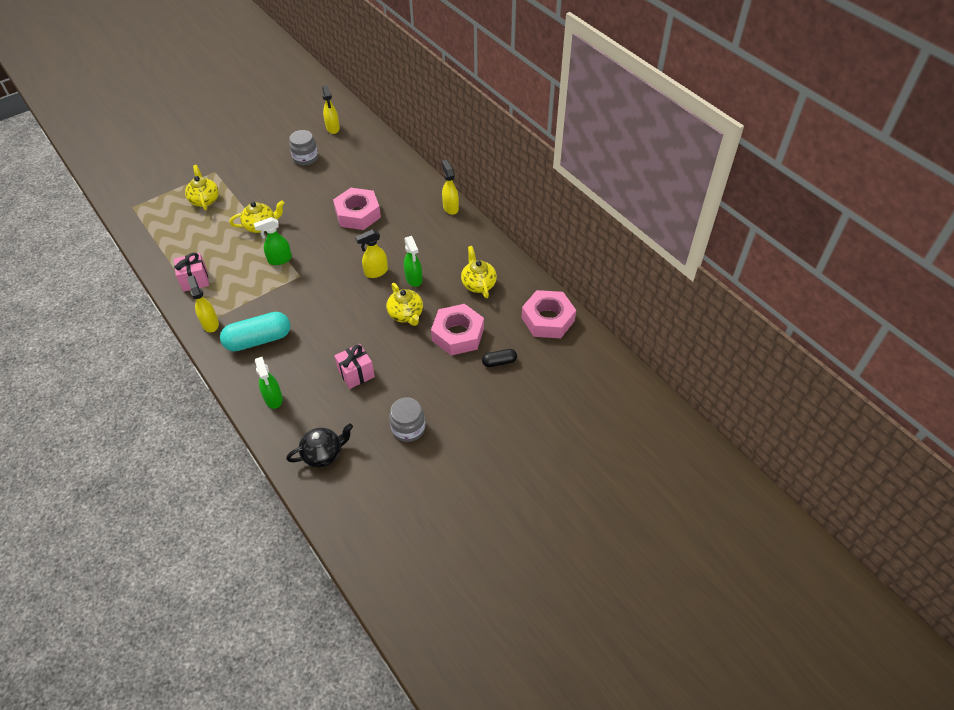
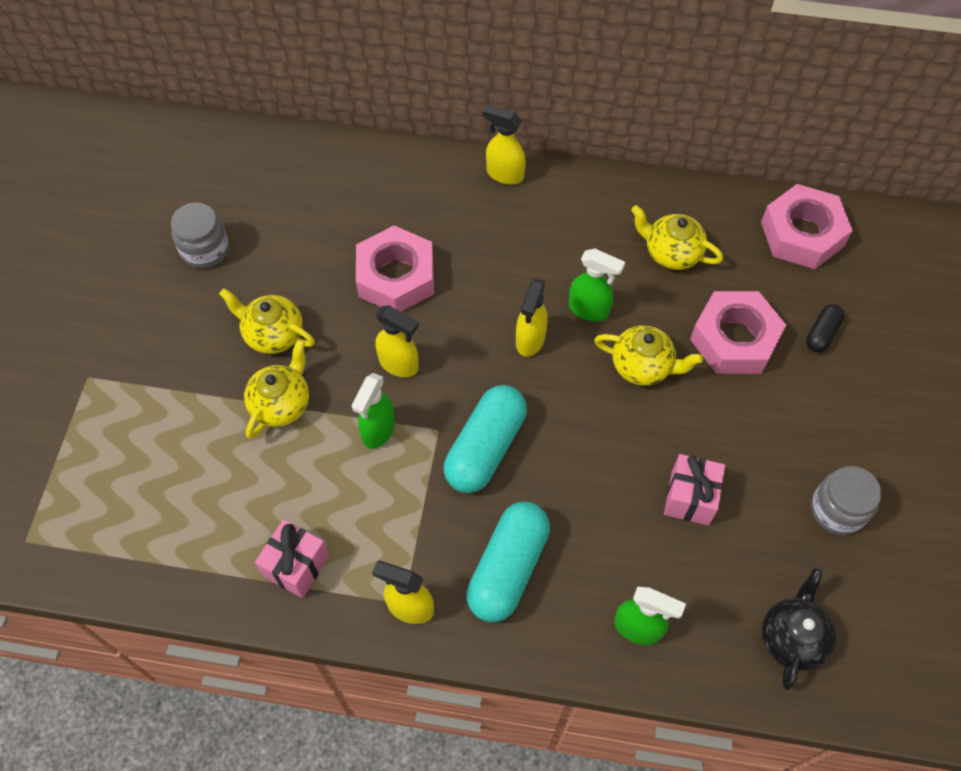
camera: 45 degrees left, 10 degrees up
yellow teapot [185,165,219,210] -> yellow teapot moved to [219,288,315,354]
yellow spray bottle [322,85,340,134] -> yellow spray bottle moved to [375,305,419,377]
none -> turquoise capsule [444,385,527,493]

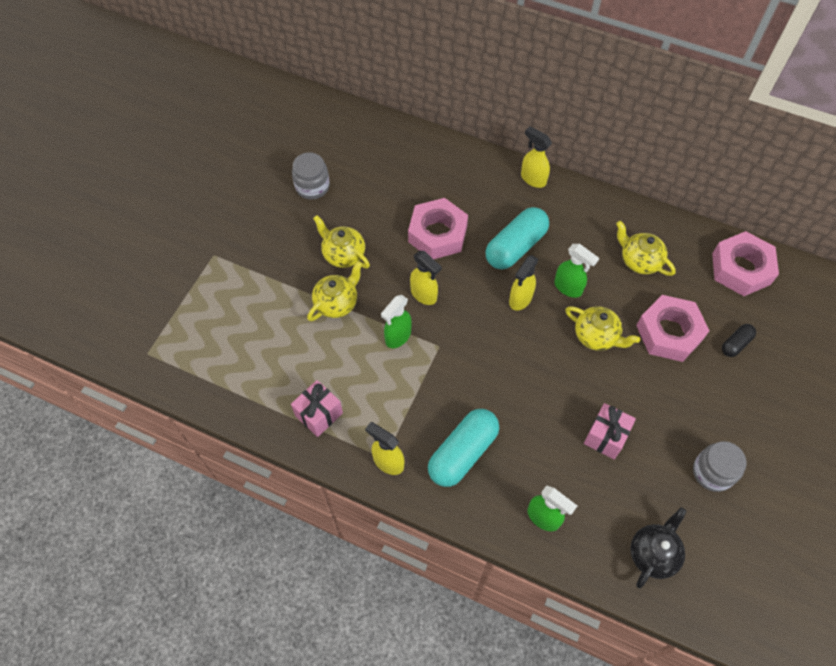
camera: 15 degrees right, 0 degrees up
turquoise capsule [444,385,527,493] -> turquoise capsule moved to [485,207,549,269]

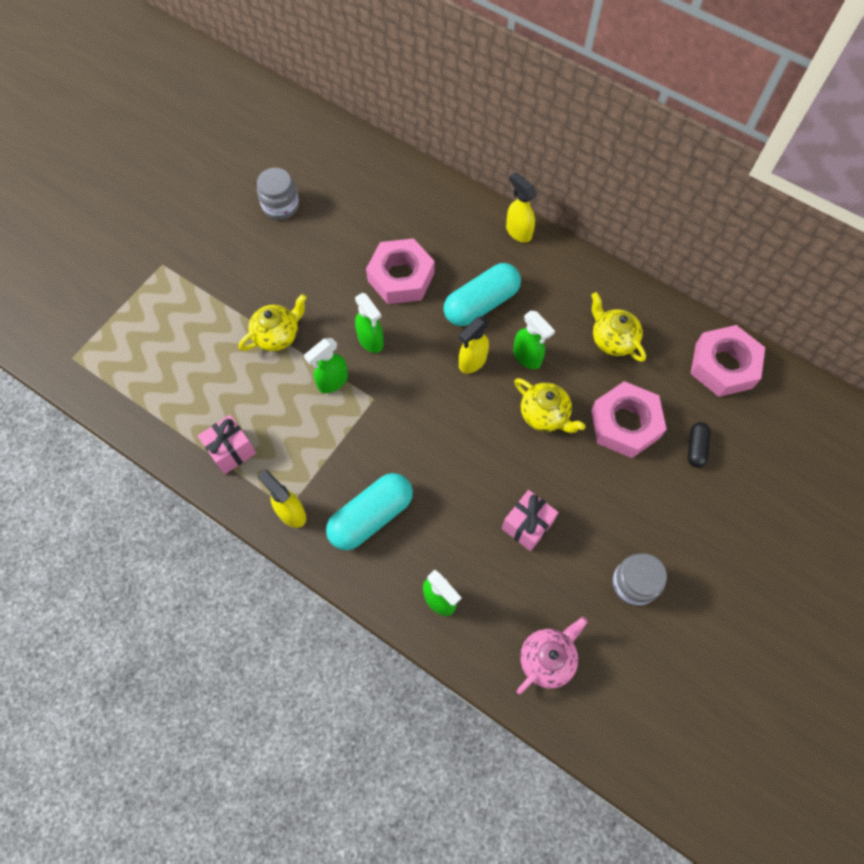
camera: 10 degrees right, 5 degrees up
yellow teapot [313,215,370,268] -> none
yellow spray bottle [410,251,442,305] -> green spray bottle [355,293,384,353]
black teapot [631,507,687,588] -> pink teapot [517,617,588,694]
black capsule [722,324,756,357] -> black capsule turned 45 degrees counterclockwise [688,422,711,468]

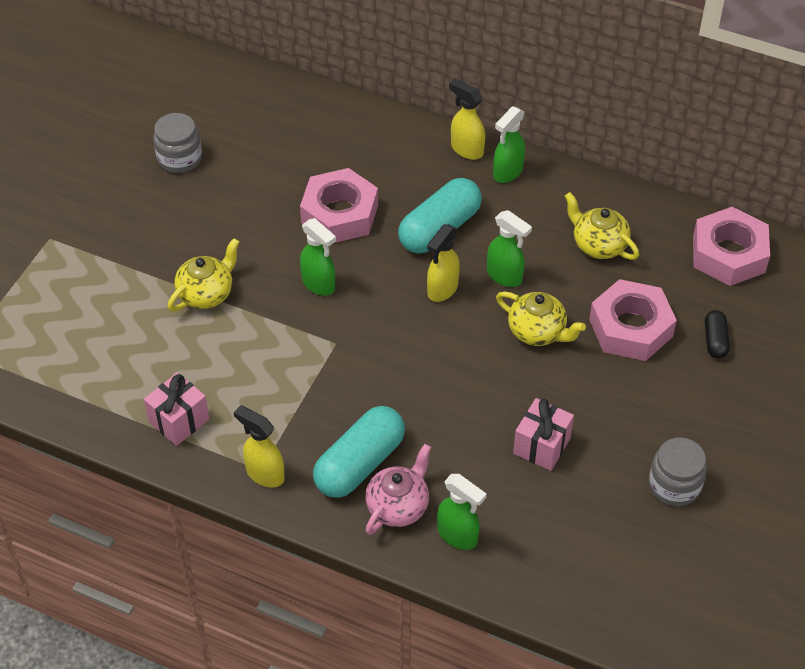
camera: 10 degrees left, 15 degrees down
green spray bottle [304,338,348,393] -> green spray bottle moved to [493,106,525,183]
pink teapot [517,617,588,694] -> pink teapot moved to [365,444,431,535]

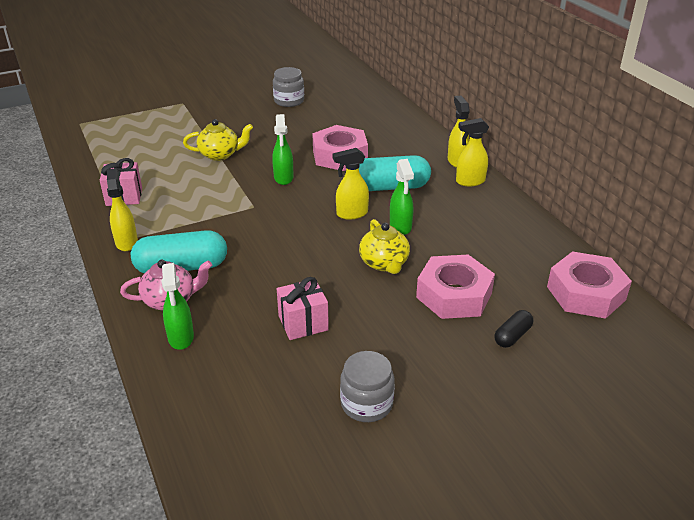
camera: 40 degrees right, 15 degrees down
green spray bottle [493,106,525,183] -> yellow spray bottle [456,118,489,186]
yellow teapot [565,192,639,260] -> none

